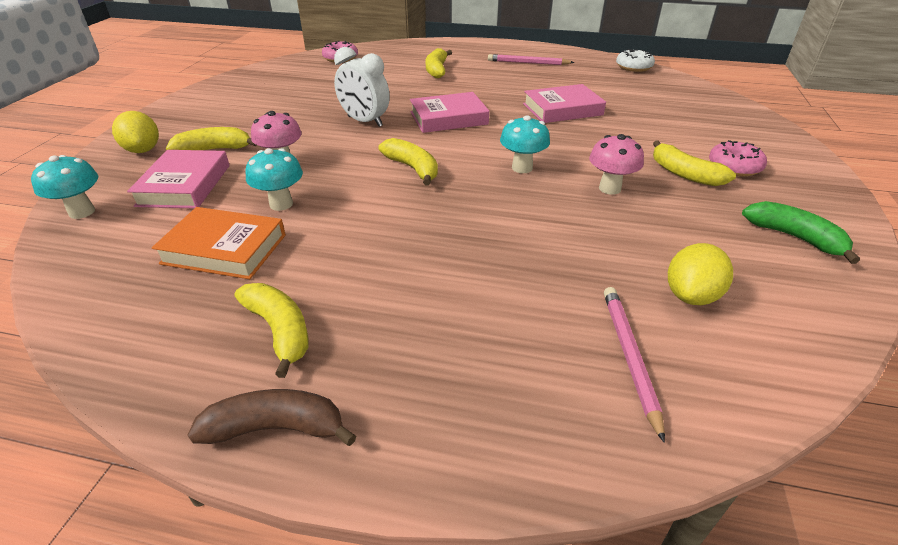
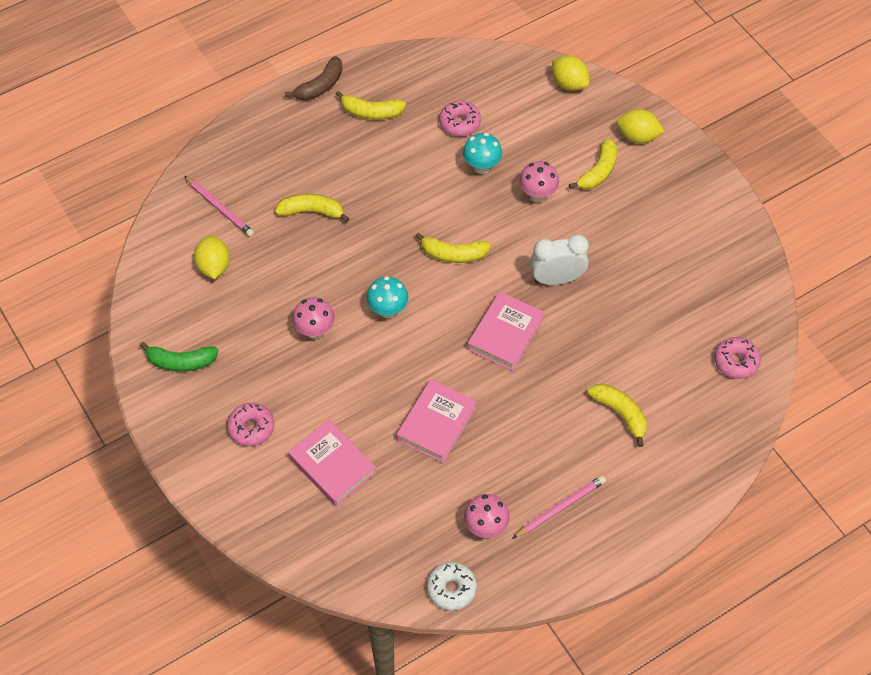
camera: 135 degrees right, 20 degrees up
turquoise mushroom [31,155,98,219] -> yellow lemon [552,56,589,91]
pink book [127,150,230,208] -> pink book moved to [288,419,376,506]
orange book [152,207,286,279] -> pink donut [439,101,481,136]
yellow banana [653,140,736,186] -> yellow banana moved to [275,194,350,223]
none -> pink mushroom [464,494,510,538]

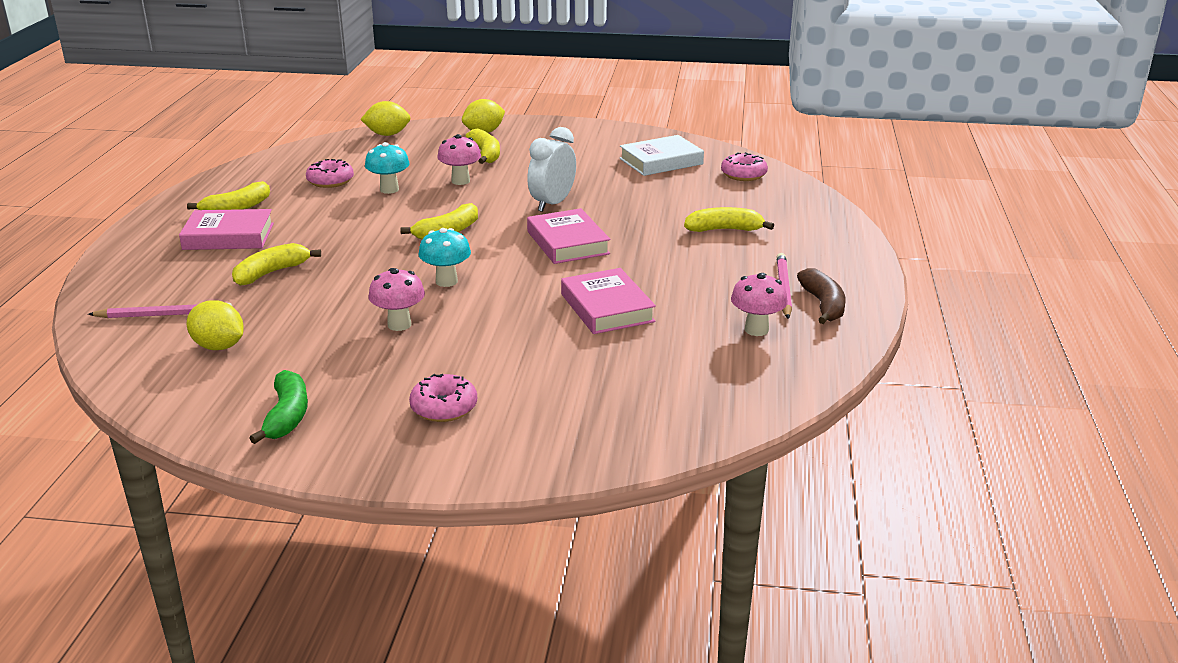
camera: 50 degrees left, 30 degrees down
green banana [140,342,219,372] -> green banana turned 45 degrees counterclockwise [249,370,308,444]
brown banana [285,56,343,101] -> brown banana moved to [797,268,845,324]
pink book [288,419,376,506] -> pink book moved to [179,209,274,250]
white donut [427,562,477,610] -> none
none -> white book [620,135,704,176]

